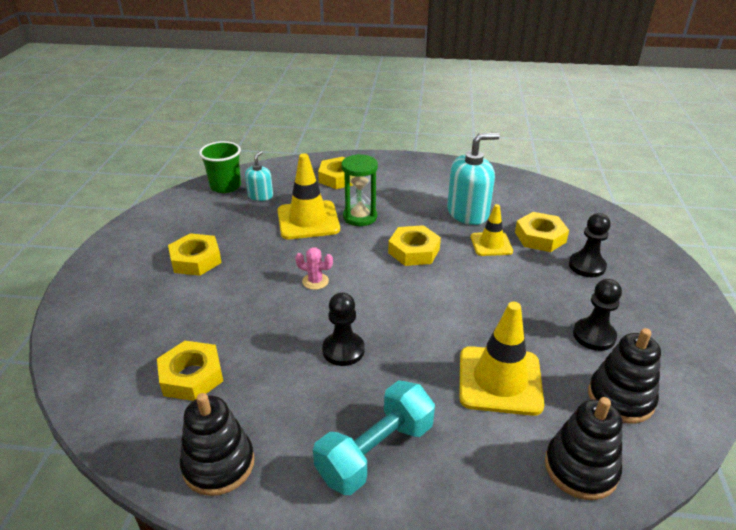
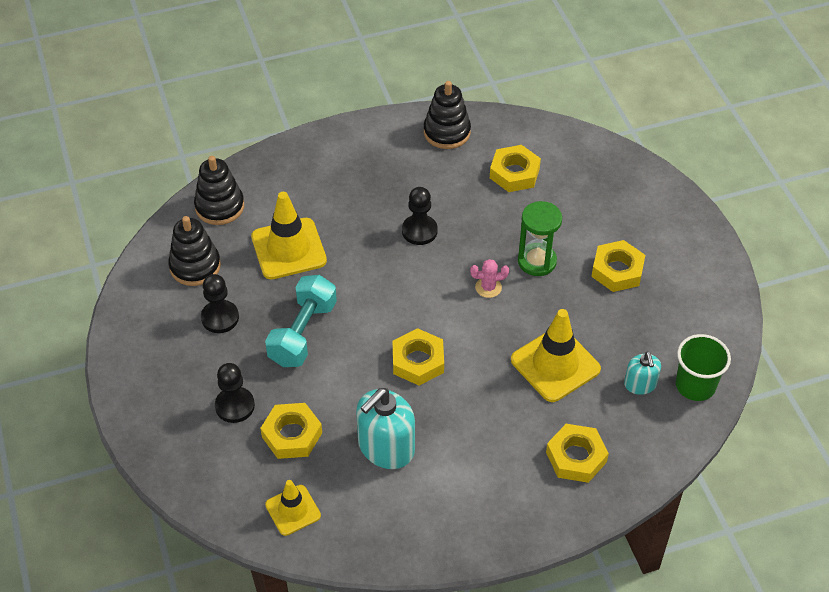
camera: 155 degrees right, 15 degrees up
turquoise dumbbell [313,380,435,495] -> turquoise dumbbell moved to [265,275,337,367]
green hourglass [341,154,378,226] -> green hourglass moved to [518,201,562,276]
yellow traffic cone [471,204,513,256] -> yellow traffic cone moved to [265,480,321,536]

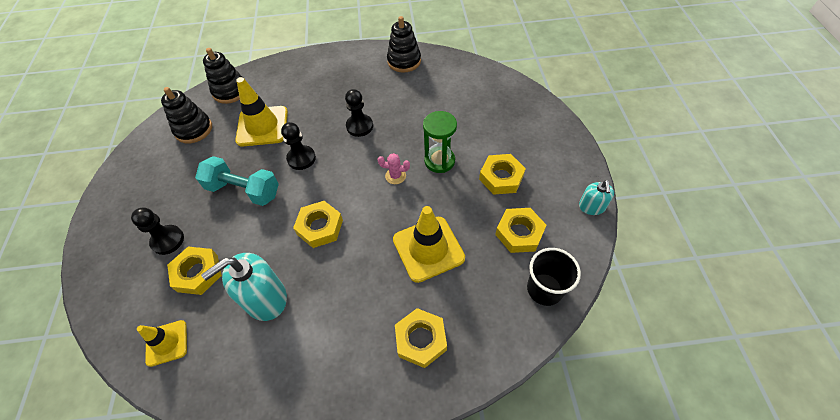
camera: 15 degrees right, 5 degrees up
black pawn [201,274,239,333] -> black pawn moved to [281,122,316,170]
turquoise dumbbell [265,275,337,367] -> turquoise dumbbell turned 75 degrees clockwise [195,156,279,206]
yellow nut [490,145,541,192] -> yellow nut moved to [495,208,546,253]
turquoise soap dispenser [624,352,661,395] -> turquoise soap dispenser moved to [579,180,614,215]
green cup [676,334,731,401] -> black cup [527,248,581,306]

